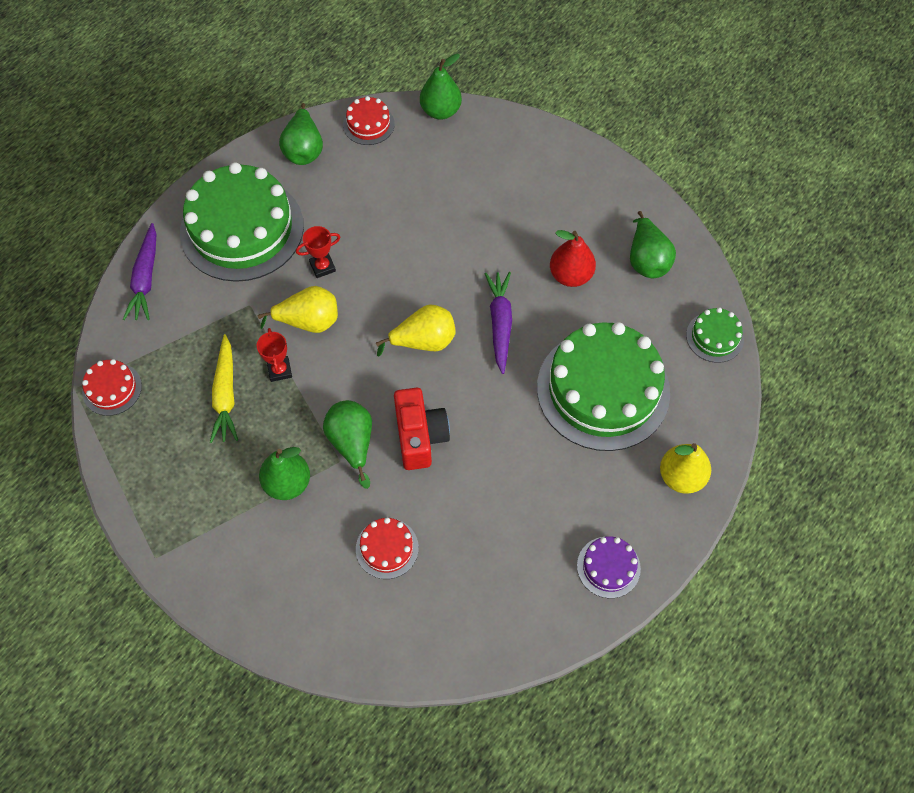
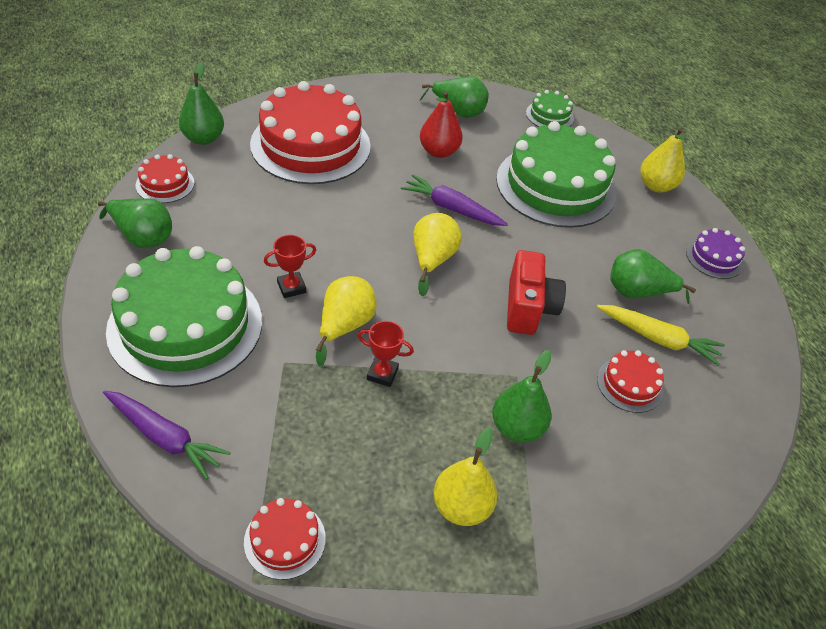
camera: 65 degrees left, 15 degrees down
yellow carrot [210,334,238,443] -> yellow carrot moved to [597,305,725,366]
red trophy [296,226,340,278] -> red trophy turned 60 degrees clockwise [264,235,316,298]
green pear [323,400,372,489] -> green pear moved to [610,249,696,304]
red camera [394,388,450,470] -> red camera turned 75 degrees clockwise [507,250,566,335]
none -> red cake [250,81,371,184]
none -> yellow pear [433,428,497,526]

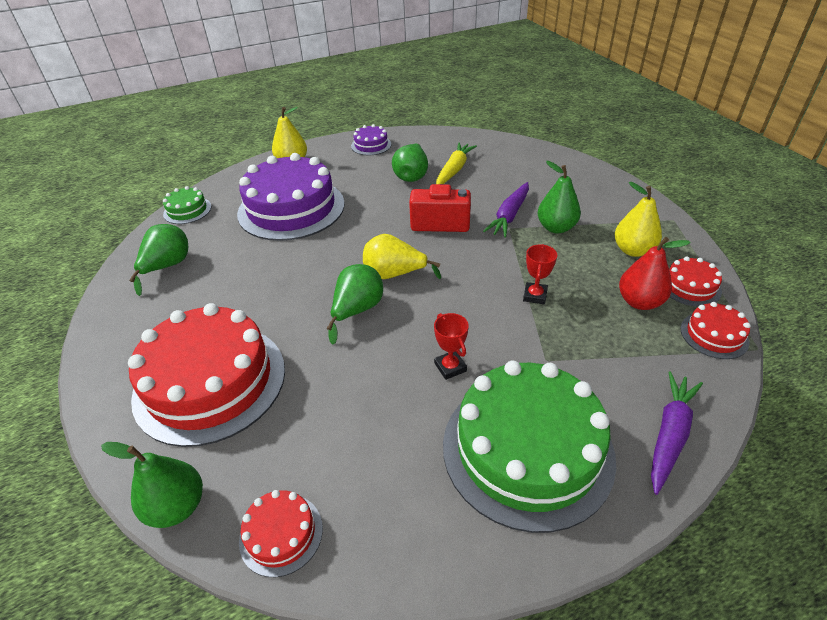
camera: 85 degrees left, 5 degrees down
green pear [98,198,172,248] -> green pear moved to [327,264,383,345]
yellow pear [316,276,377,366] -> none
purple carrot [401,174,508,226] -> purple carrot moved to [483,182,529,238]
red pear [420,91,462,158] -> red pear moved to [619,237,690,310]
green cake [496,121,616,228] -> purple cake [237,153,345,241]
red cake [597,350,664,413] -> red cake moved to [669,256,722,307]

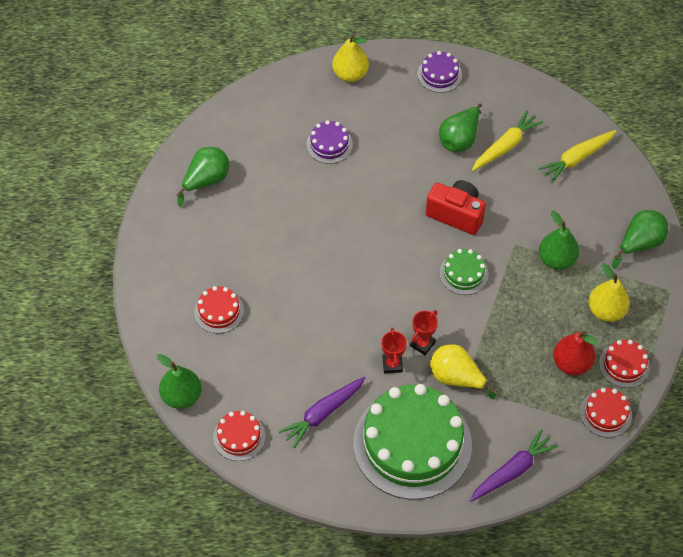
camera: 20 degrees right, 15 degrees up
red cake [128,303,285,447] -> red cake [194,286,244,333], size x0.44
green cake [163,186,211,224] -> green cake moved to [440,249,489,295]
purple cake [237,153,345,241] -> purple cake [306,120,353,164], size x0.44
green pear [327,264,383,345] -> green pear moved to [612,210,668,269]
yellow pear [363,234,441,279] -> yellow pear moved to [430,344,496,399]
purple carrot [483,182,529,238] -> purple carrot moved to [278,376,366,448]
red trophy [523,244,557,304] -> red trophy moved to [410,310,438,355]
none -> yellow carrot [538,130,617,183]

